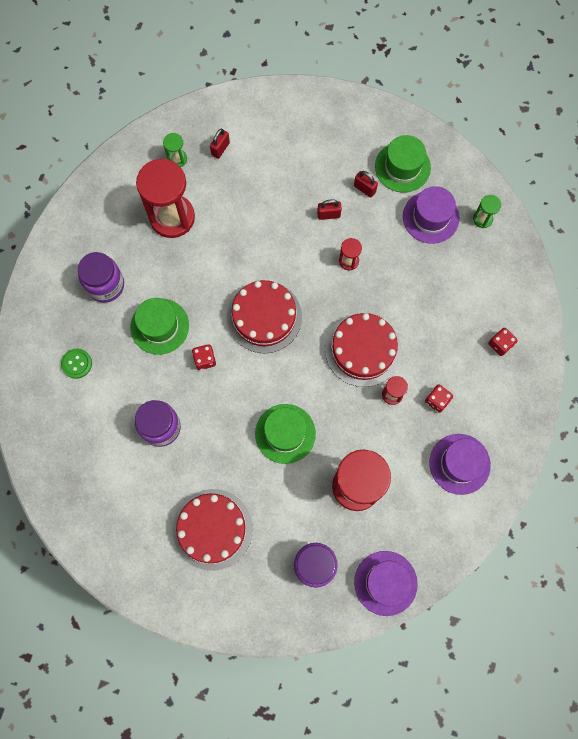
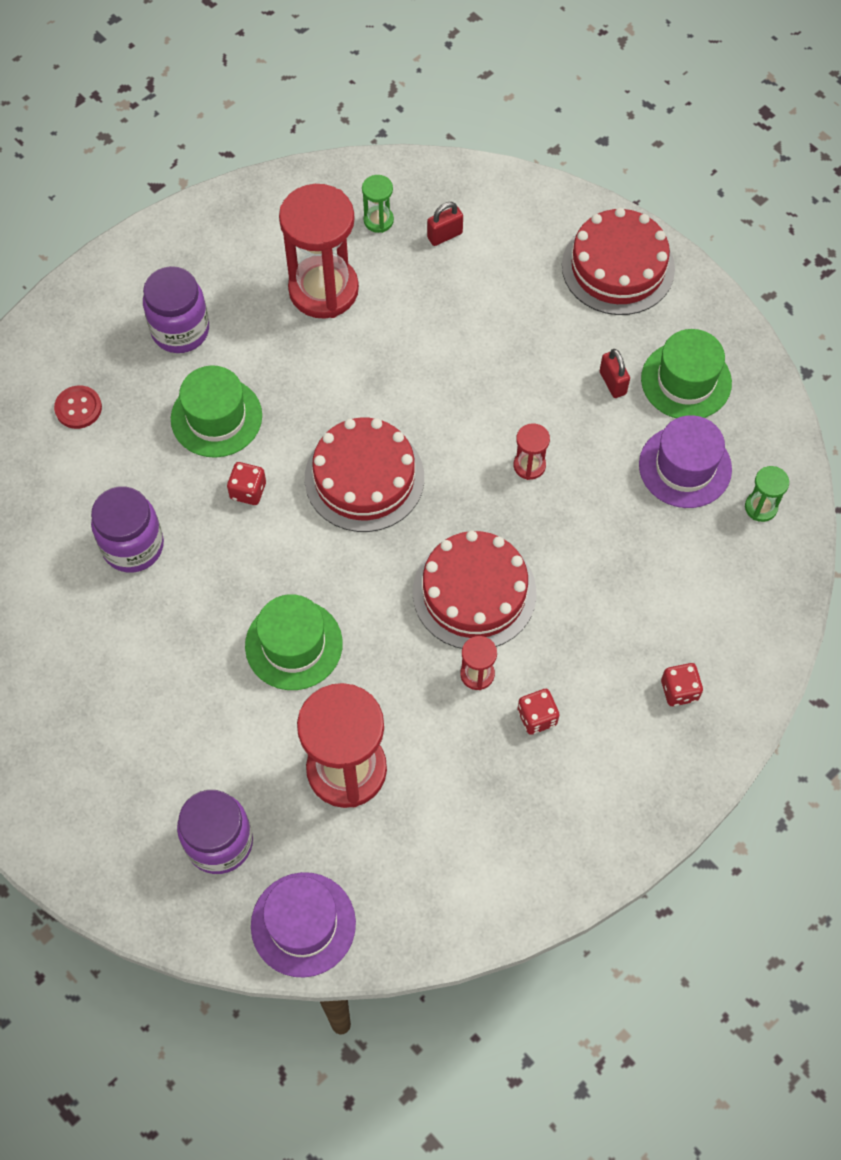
camera: 30 degrees right, 10 degrees down
green button [61,348,92,379] -> red button [54,385,102,429]
red cake [172,489,253,571] -> red cake moved to [562,208,675,315]
red padlock [317,199,342,220] -> none
purple hat [429,434,491,495] -> none

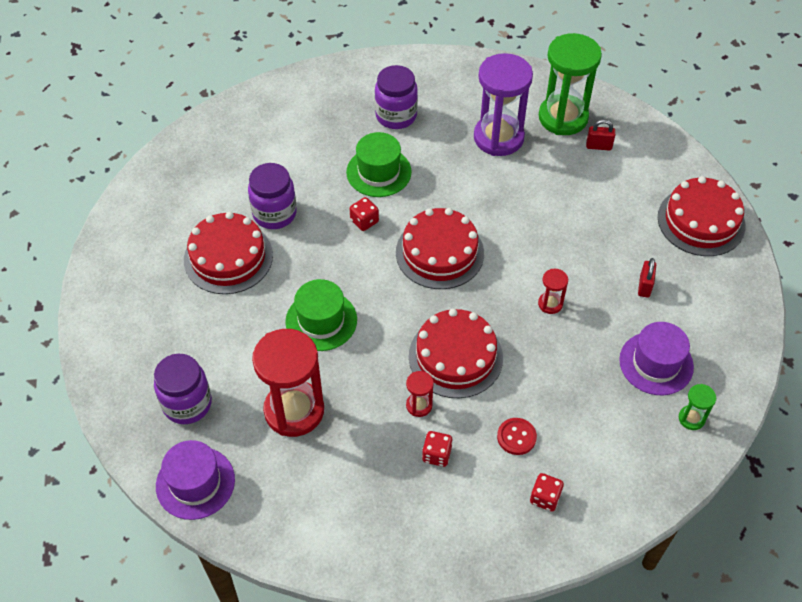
camera: 35 degrees right, 10 degrees down
red button [54,385,102,429] -> red button moved to [497,418,537,455]
red hourglass [279,184,359,319] -> purple hourglass [474,53,533,156]
green hourglass [362,175,394,233] -> green hourglass [539,33,602,135], size x2.27
green hat [641,329,732,418] -> none
none -> red cake [184,212,273,294]

